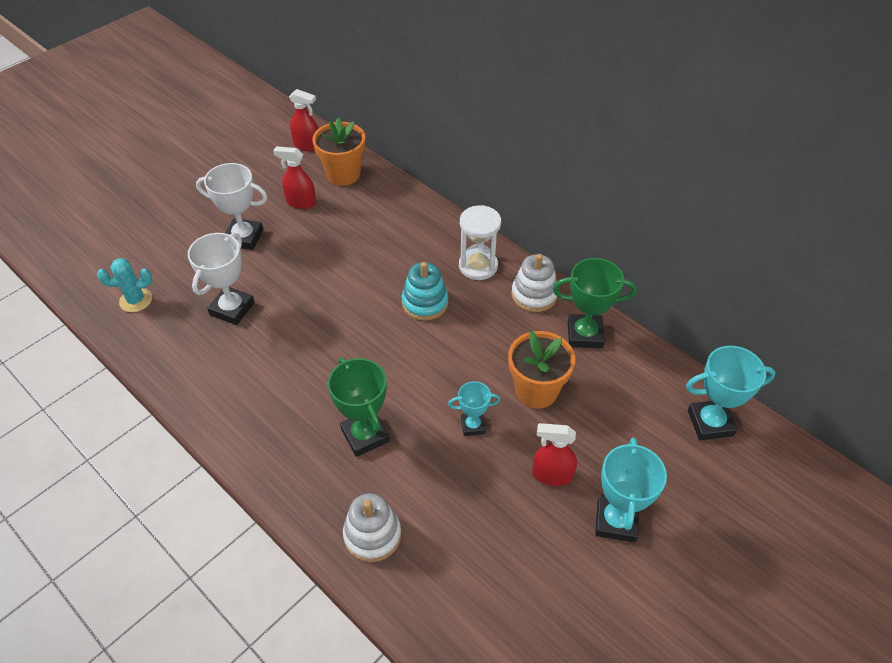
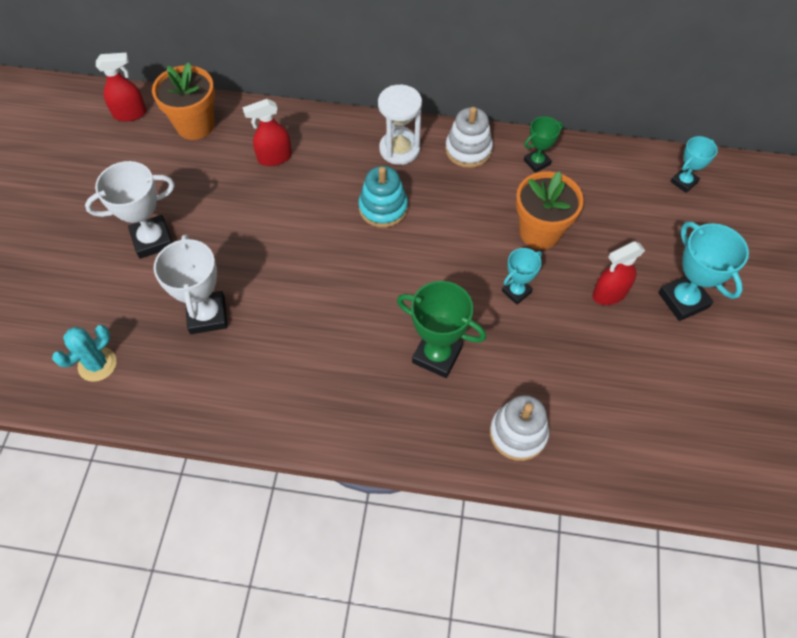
camera: 35 degrees left, 10 degrees up
red spray bottle [273,146,316,209] -> red spray bottle moved to [242,99,292,166]
green trophy [553,258,637,348] -> green trophy [524,116,563,173], size x0.59
turquoise trophy [686,346,776,440] -> turquoise trophy [670,136,718,193], size x0.59

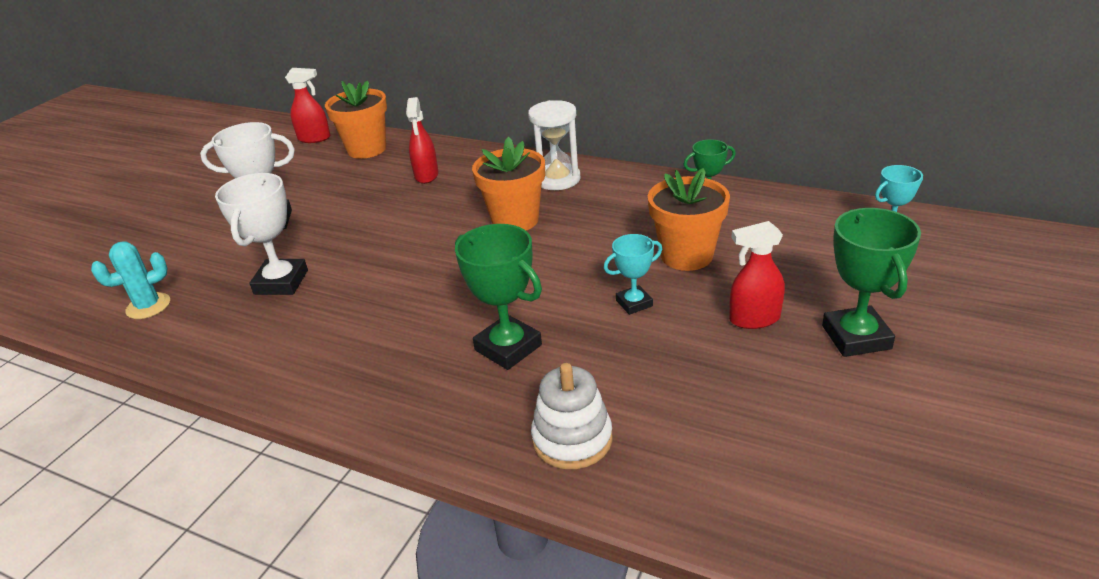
camera: 20 degrees right, 25 degrees down
red spray bottle [242,99,292,166] -> red spray bottle turned 90 degrees counterclockwise [406,97,438,184]
turquoise stacking toy [359,166,408,228] -> orange flower pot [472,137,545,230]
white stacking toy [445,107,493,168] -> none
turquoise trophy [658,222,749,321] -> green trophy [822,208,921,357]

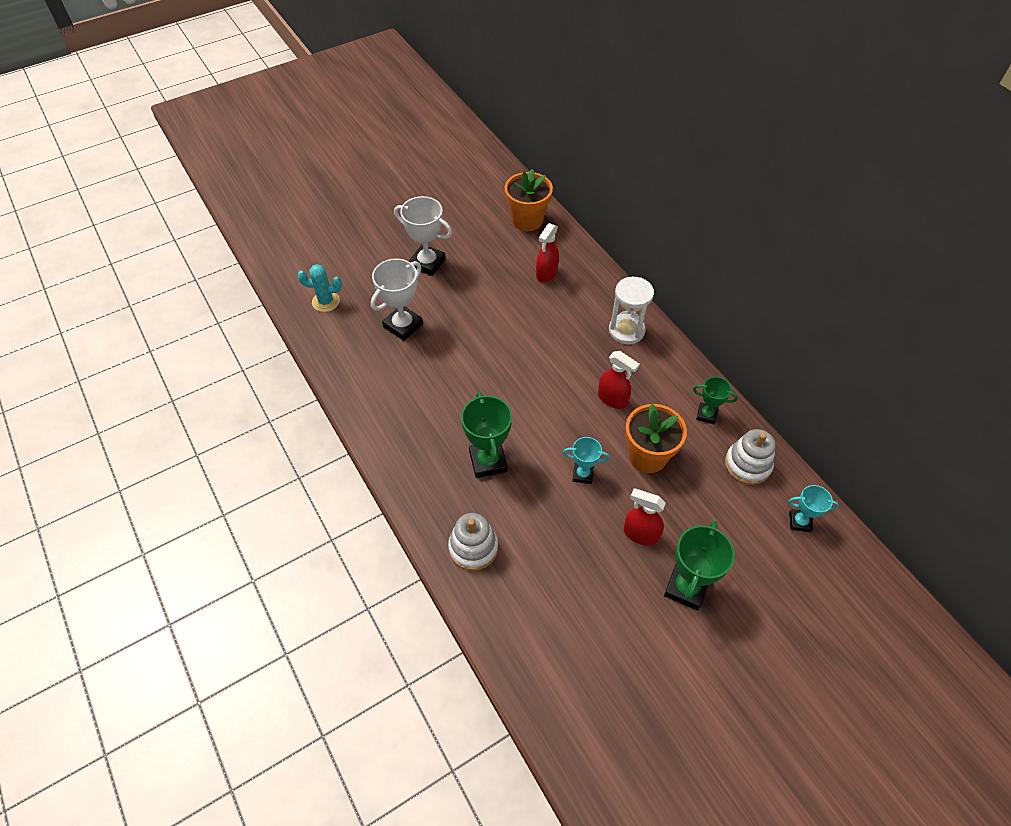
camera: 30 degrees right, 20 degrees up
red spray bottle [285,68,330,143] -> red spray bottle moved to [598,351,640,409]
orange flower pot [472,137,545,230] -> none
none -> white stacking toy [725,429,776,485]

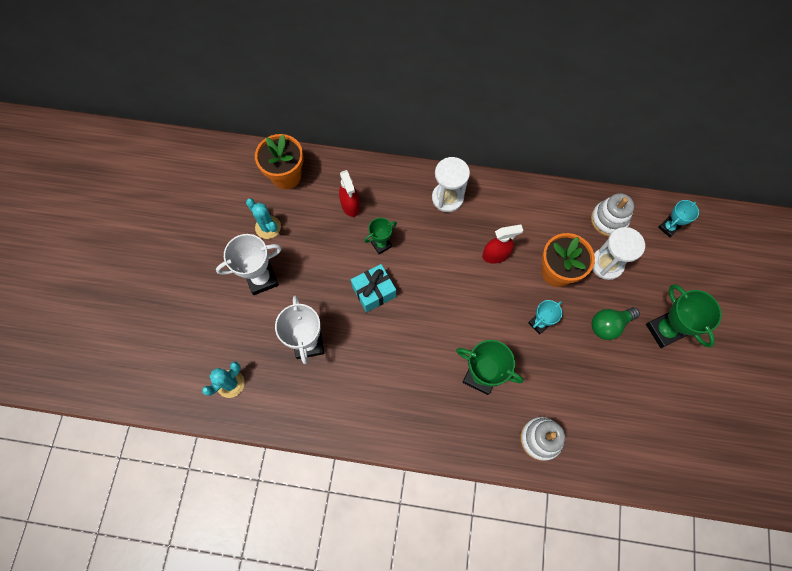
camera: 50 degrees left, 15 degrees up
red spray bottle [624,488,666,546] -> green light bulb [592,307,640,340]
green trophy [693,377,738,424] -> green trophy moved to [364,218,397,254]
none -> turquoise cactus [246,198,281,239]
none -> turquoise gift [351,264,396,312]
none -> white hourglass [592,227,645,280]

